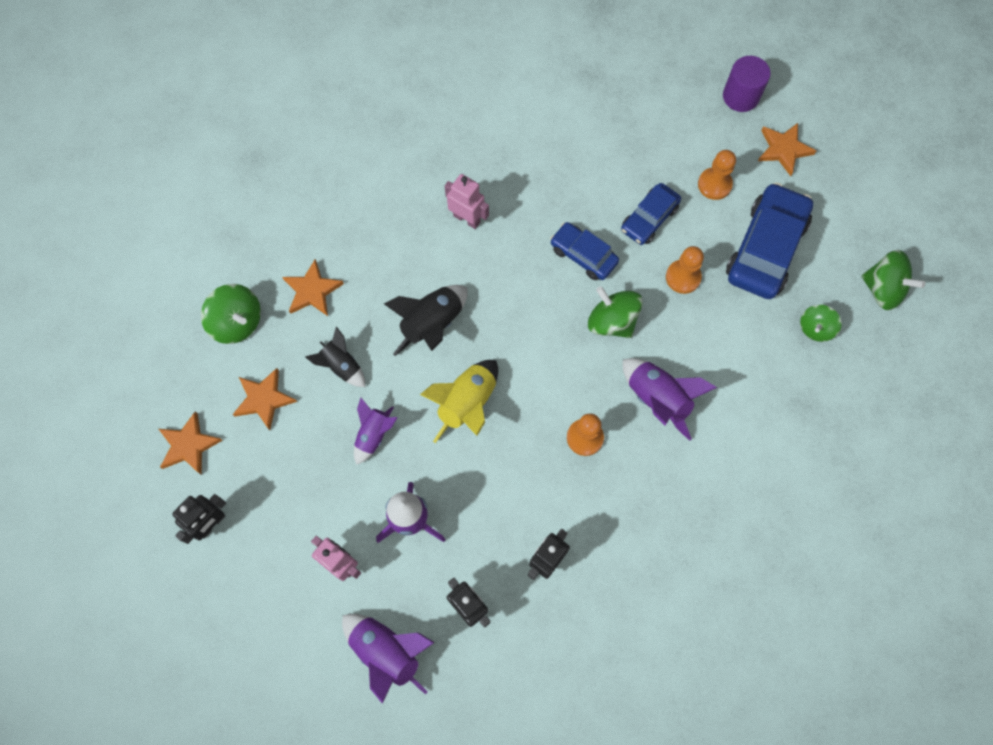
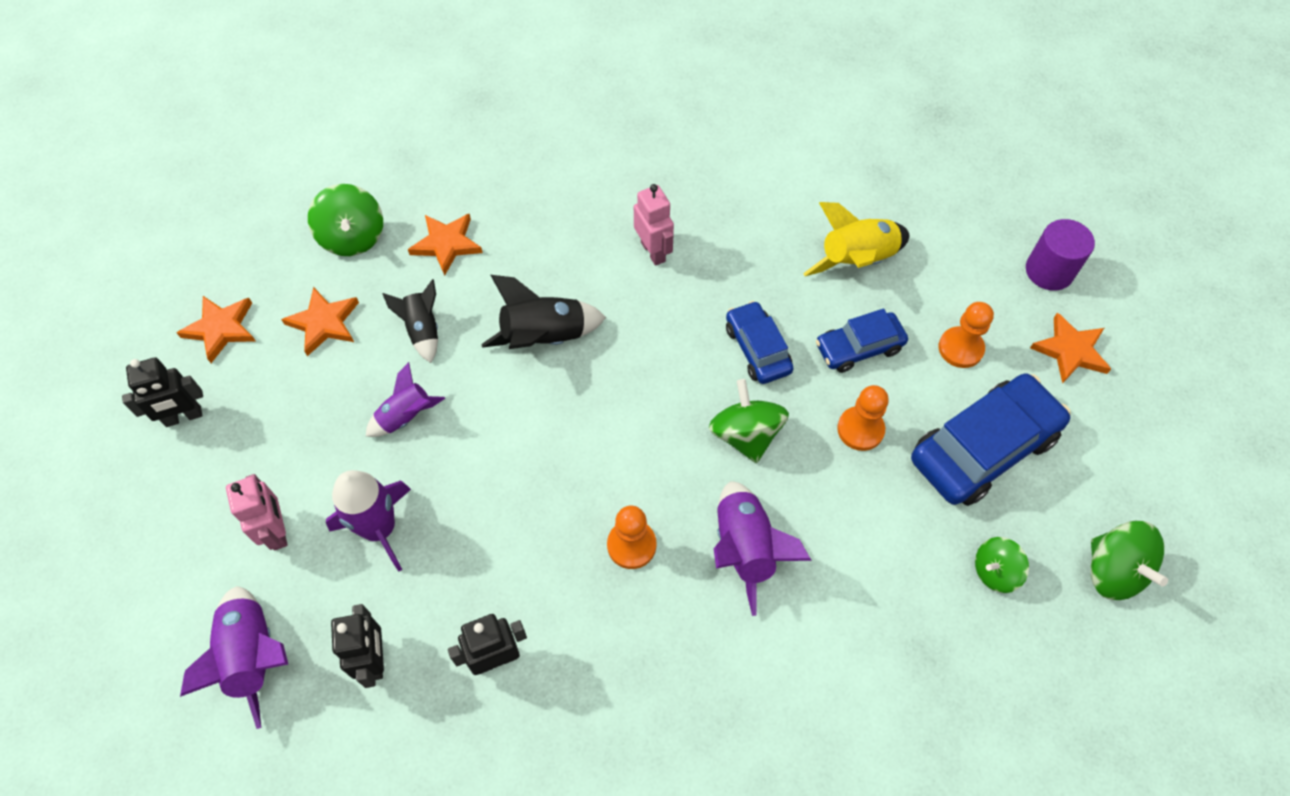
camera: 30 degrees right, 10 degrees down
yellow rocket [420,360,498,443] -> yellow rocket moved to [803,202,909,276]

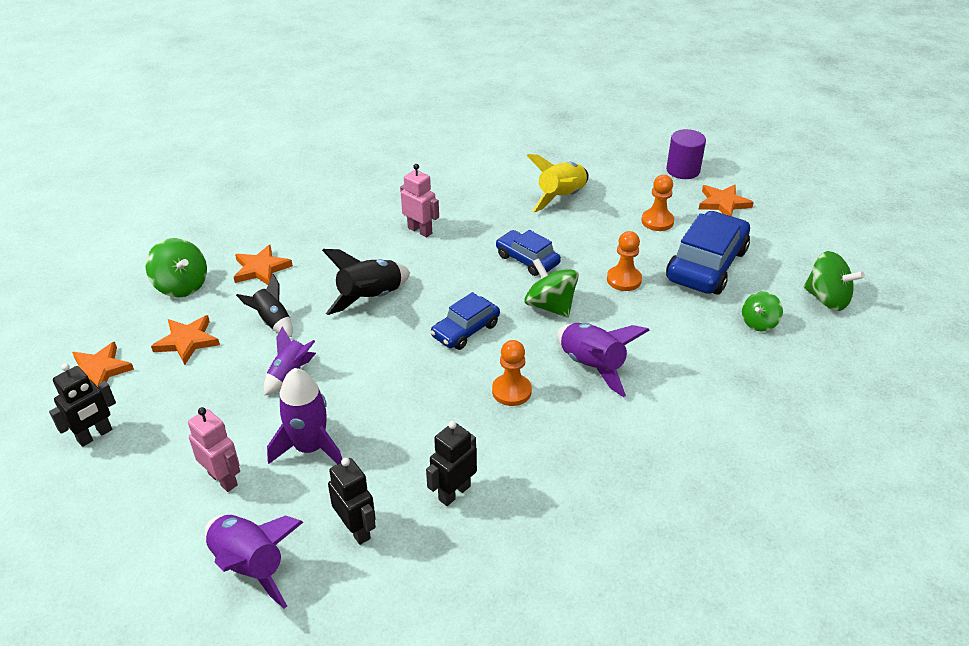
camera: 25 degrees left, 20 degrees down
blue car [816,309,908,373] -> blue car moved to [430,292,500,350]

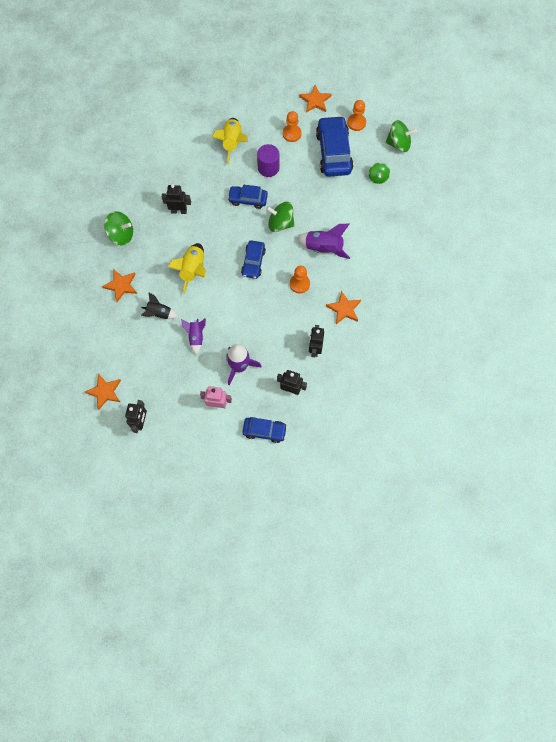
camera: 35 degrees left, 30 degrees up
green spinning top [146,238,207,297] -> green spinning top moved to [104,211,133,245]
orange star [151,315,220,365] -> orange star moved to [326,290,361,324]
purple rocket [205,515,303,608] -> blue car [242,417,287,443]
black rocket [322,249,410,315] -> yellow rocket [168,243,206,294]
pink robot [400,164,439,237] -> black robot [162,184,191,214]
orange pawn [607,231,642,291] -> orange pawn moved to [347,100,366,131]
purple cylinder [666,129,706,179] -> purple cylinder moved to [257,144,280,177]

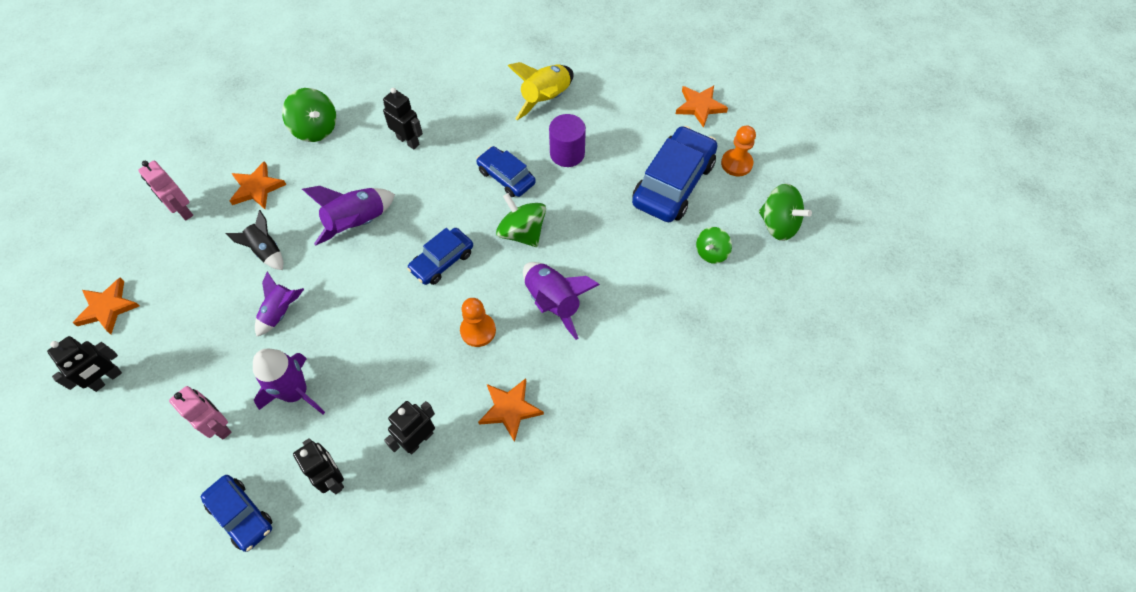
camera: 35 degrees right, 10 degrees down
yellow rocket [168,243,206,294] -> purple rocket [302,186,395,246]
orange pawn [283,111,301,142] -> none
none -> pink robot [138,161,193,220]

